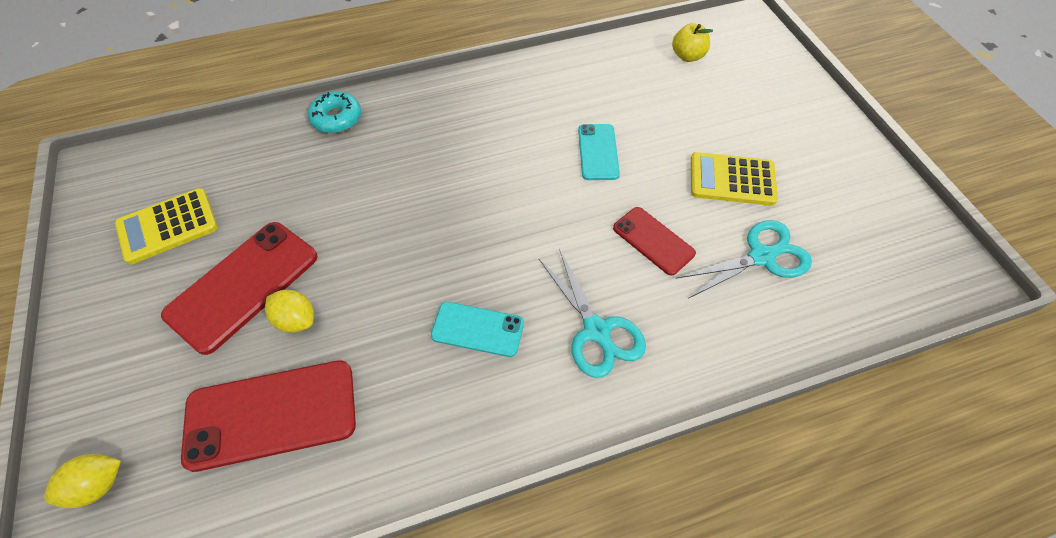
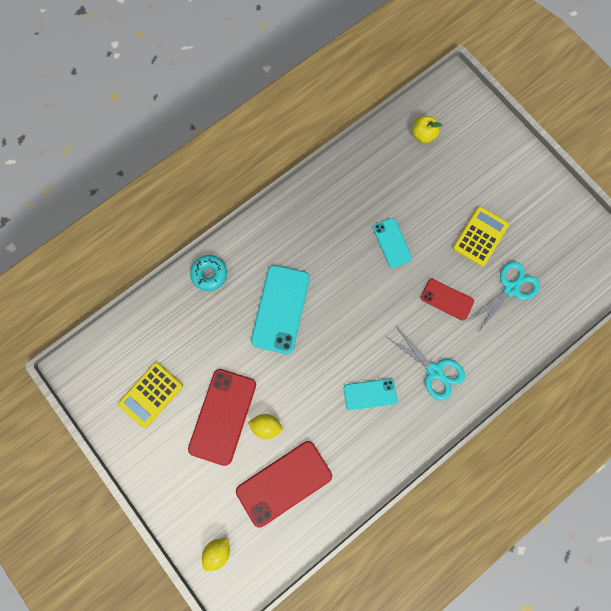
camera: 20 degrees left, 20 degrees up
yellow calculator [691,152,778,206] -> yellow calculator turned 135 degrees clockwise [453,206,509,266]
none -> turquoise phone [251,265,310,354]

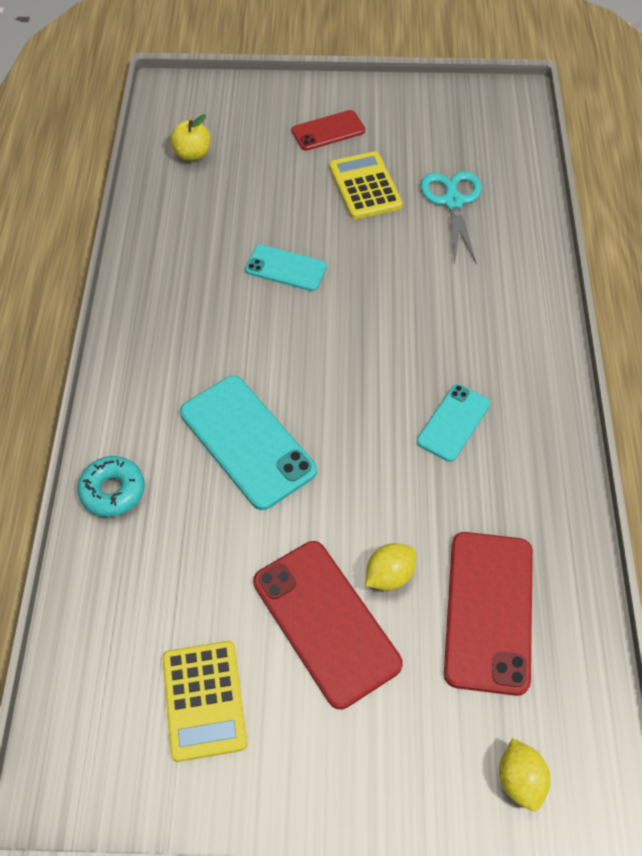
camera: 50 degrees left, 20 degrees down
turquoise scissors [388,327,465,400] -> none
red phone [421,279,474,321] -> red phone moved to [292,110,365,151]

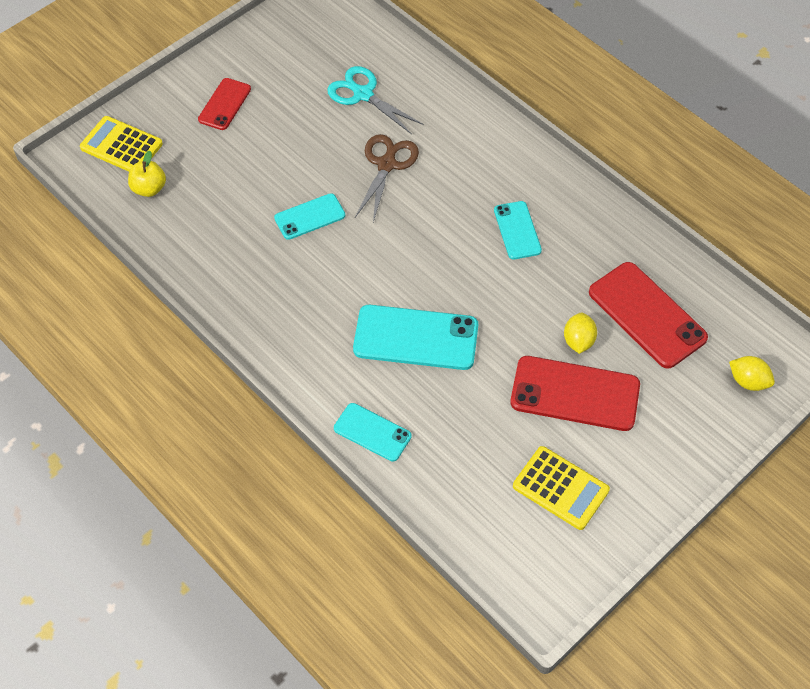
camera: 45 degrees left, 0 degrees up
turquoise donut [77,456,145,517] -> turquoise phone [334,403,412,462]
yellow calculator [329,151,403,219] -> yellow calculator moved to [80,116,163,172]
none -> brown scissors [355,134,419,222]

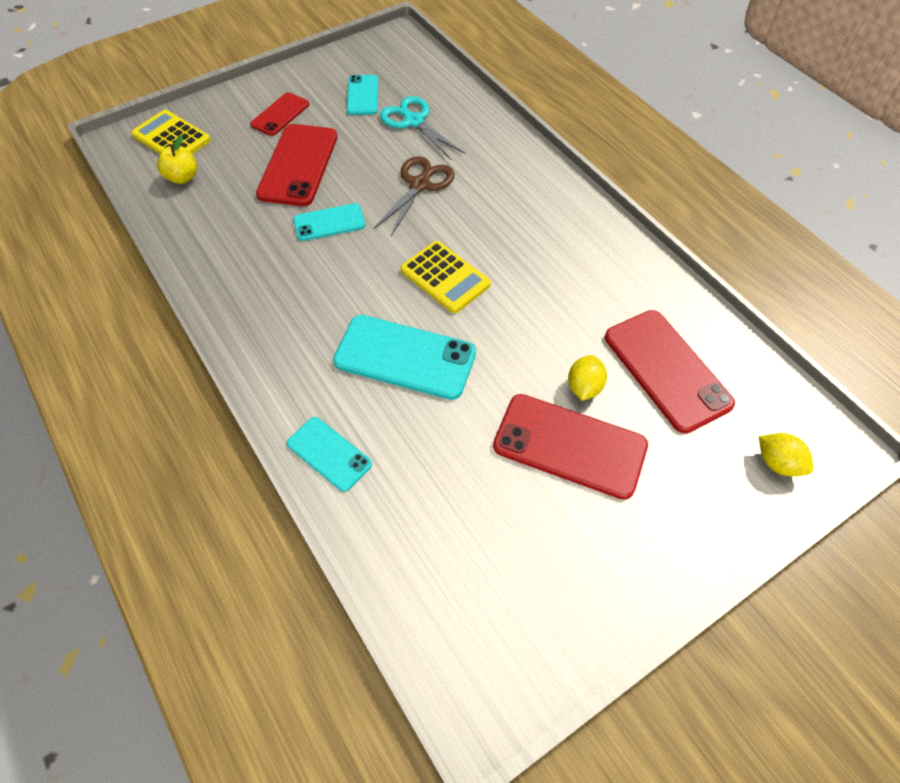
camera: 10 degrees right, 0 degrees up
turquoise phone [494,201,542,259] -> turquoise phone moved to [347,75,378,115]
yellow calculator [513,446,610,530] -> yellow calculator moved to [401,241,491,313]
none -> red phone [256,124,337,206]

